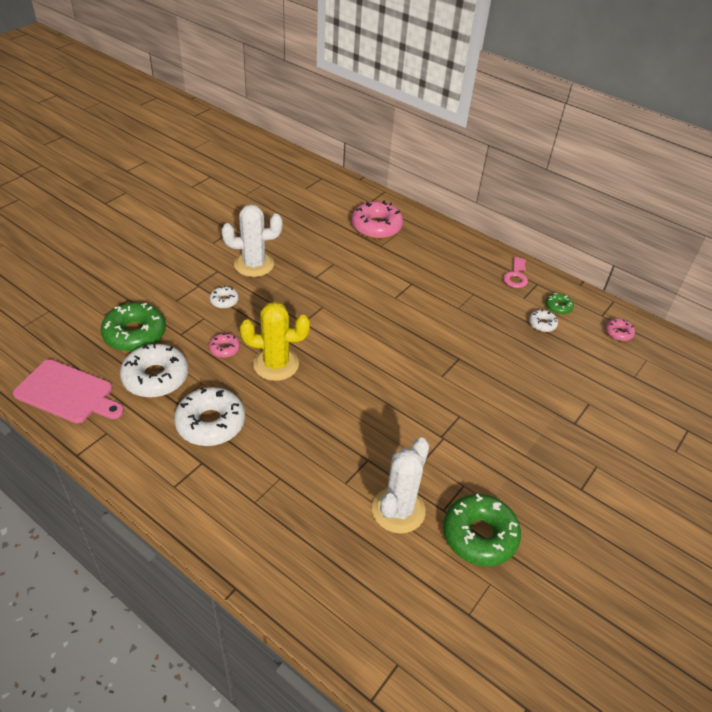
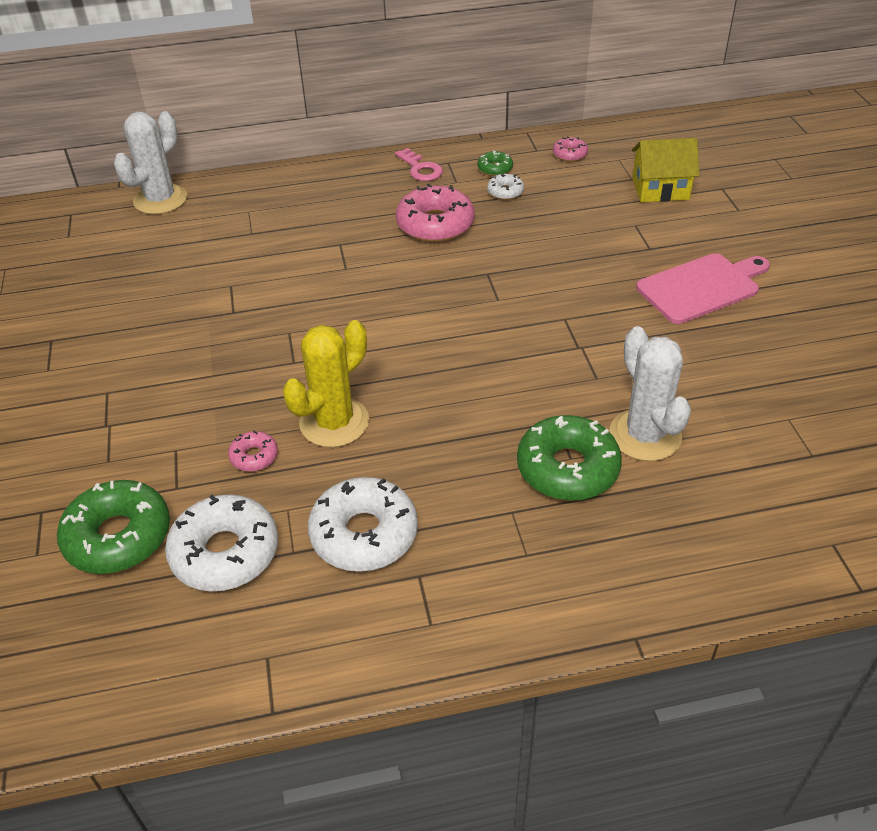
camera: 45 degrees left, 0 degrees up
pink cutting board [13,359,124,423] -> pink cutting board moved to [636,253,770,324]
white donut [210,286,239,309] -> none
white cactus [222,204,282,277] -> white cactus moved to [114,111,188,215]
pink donut [352,201,403,239] -> pink donut moved to [396,184,475,242]
green donut [443,494,521,566] -> green donut moved to [517,415,622,501]
none -> yellow house [632,138,699,202]

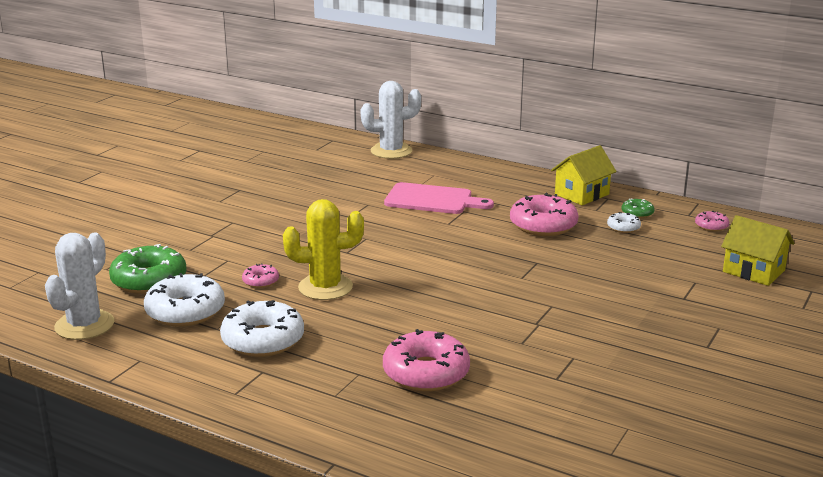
camera: 40 degrees right, 20 degrees down
pink key [395,148,443,181] -> yellow house [551,145,617,205]
green donut [517,415,622,501] -> pink donut [383,329,470,391]
white cactus [609,326,691,461] -> white cactus moved to [45,232,114,340]
pink cutting board [636,253,770,324] -> pink cutting board moved to [384,182,494,214]

